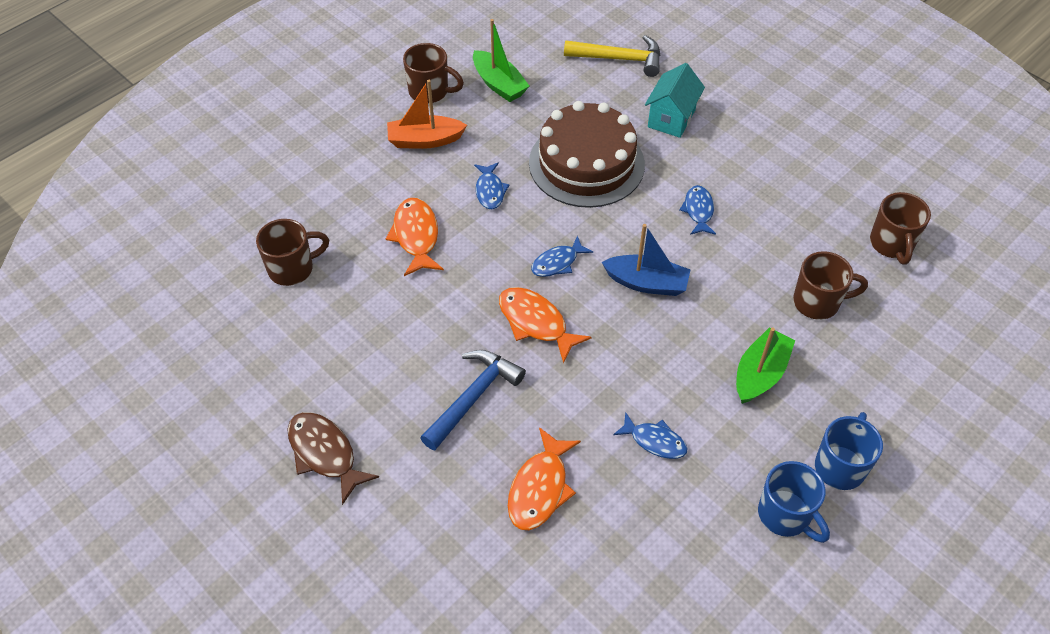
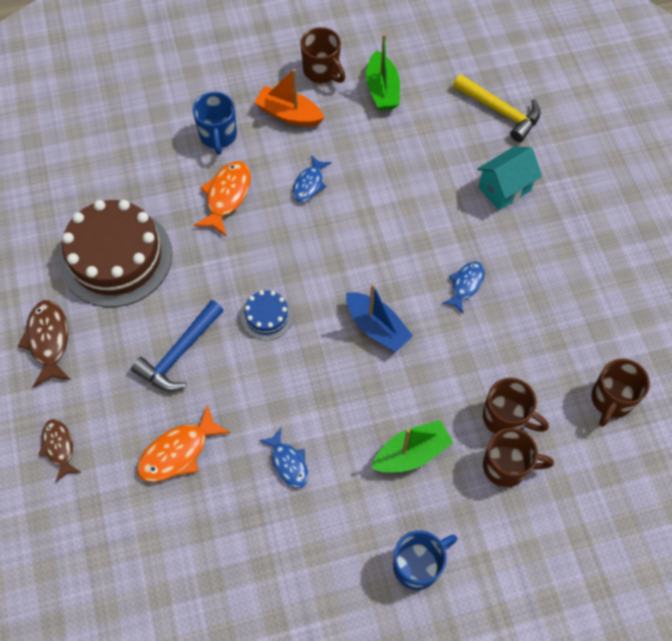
camera: 30 degrees right, 10 degrees up
brown mug [256,219,329,286] -> brown mug moved to [483,428,554,487]
blue hammer [420,350,526,450] -> blue hammer turned 150 degrees clockwise [131,300,224,391]
orange fish [499,287,592,364] -> blue cake [241,290,293,340]
brown cake [529,101,645,208] -> brown cake moved to [60,200,172,307]
blue fish [531,236,593,277] -> none
blue mug [758,461,830,543] -> blue mug moved to [193,92,237,155]
none -> brown fish [39,419,81,482]

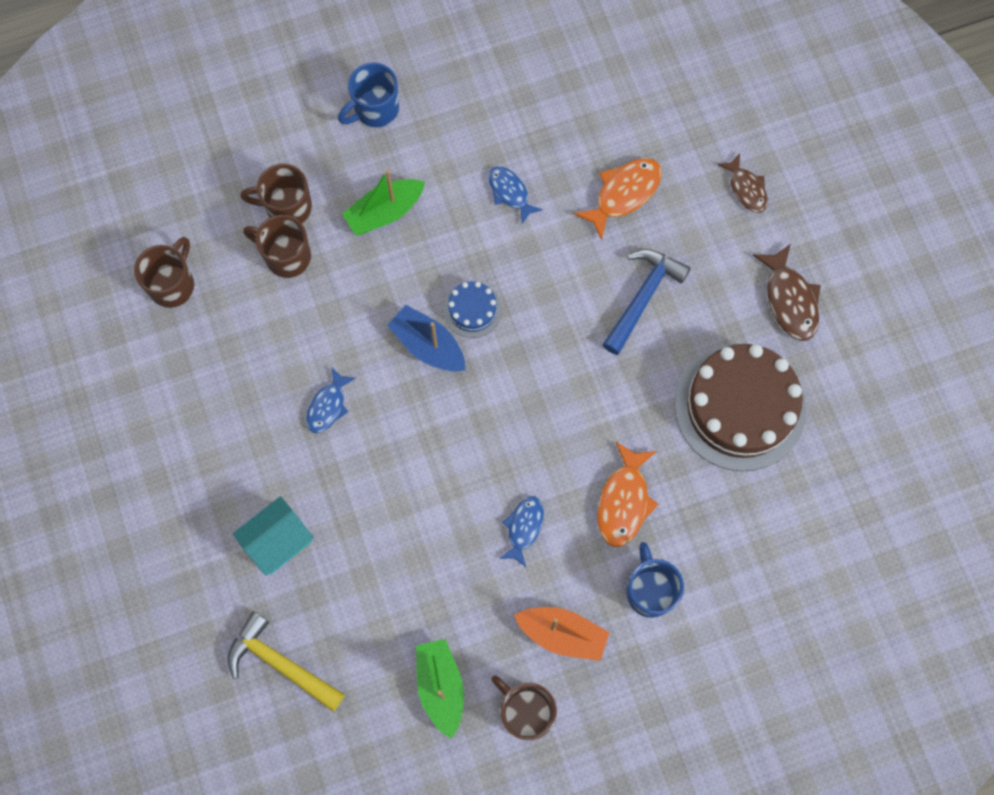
camera: 175 degrees right, 10 degrees up
blue cake [241,290,293,340] -> blue cake moved to [443,281,502,338]

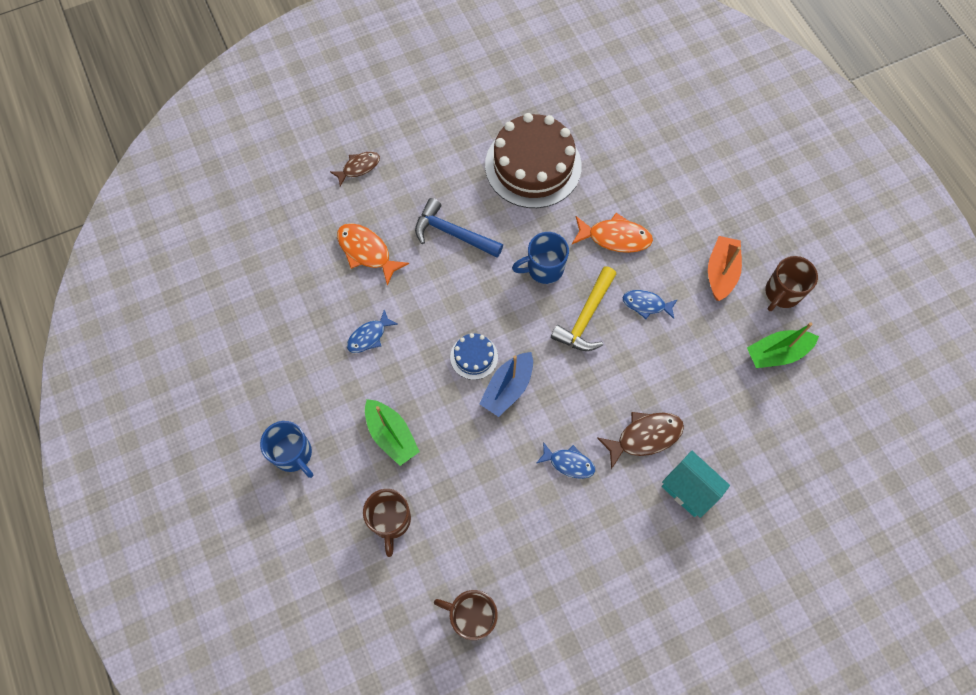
camera: 95 degrees left, 5 degrees down
yellow hammer [228,611,345,712] -> yellow hammer moved to [551,266,616,351]
brown mug [243,215,311,278] -> none
blue mug [627,542,684,618] -> blue mug moved to [512,232,569,284]
brown fish [753,244,821,341] -> brown fish moved to [597,412,684,469]

